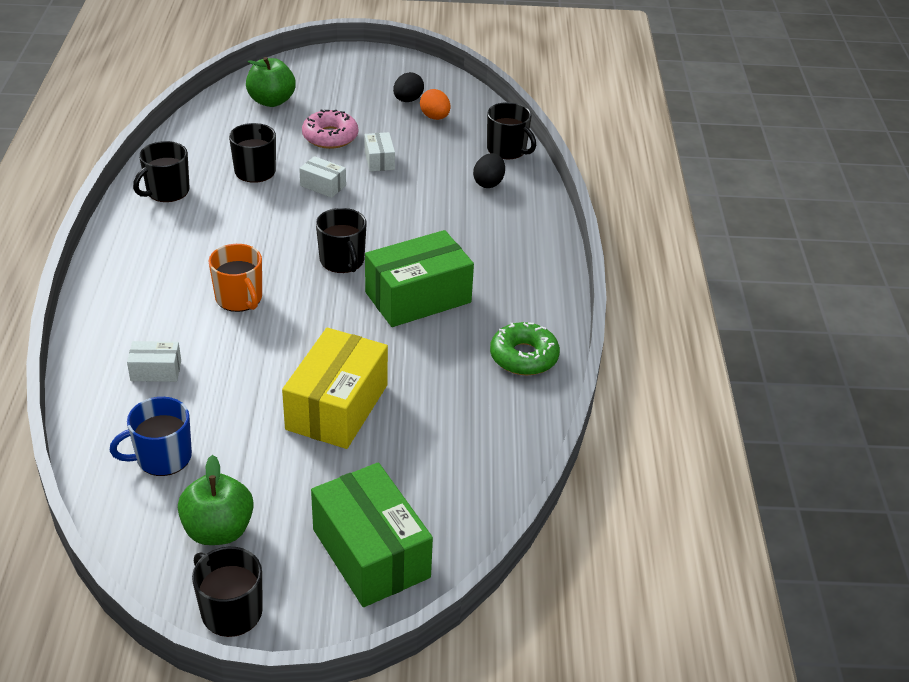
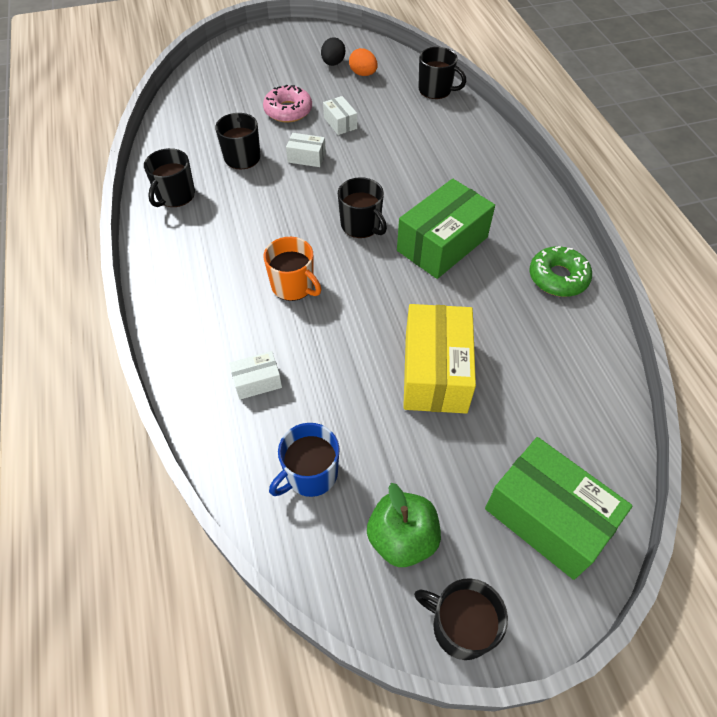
camera: 15 degrees left, 15 degrees up
green apple [246,57,296,107] -> none
black egg [473,153,505,188] -> none

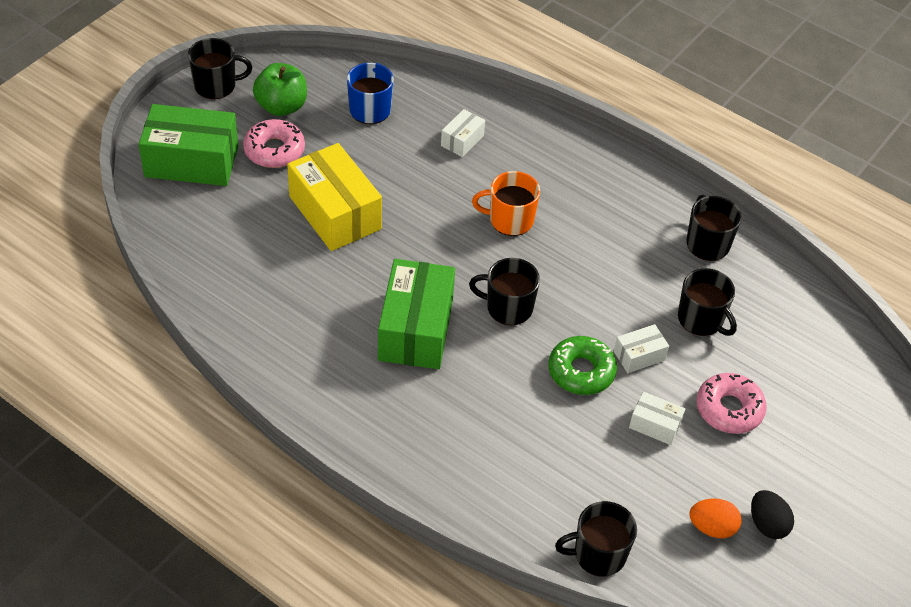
camera: 140 degrees right, 5 degrees down
green donut [529,246,592,297] -> green donut moved to [548,336,617,395]
none -> pink donut [243,119,305,168]

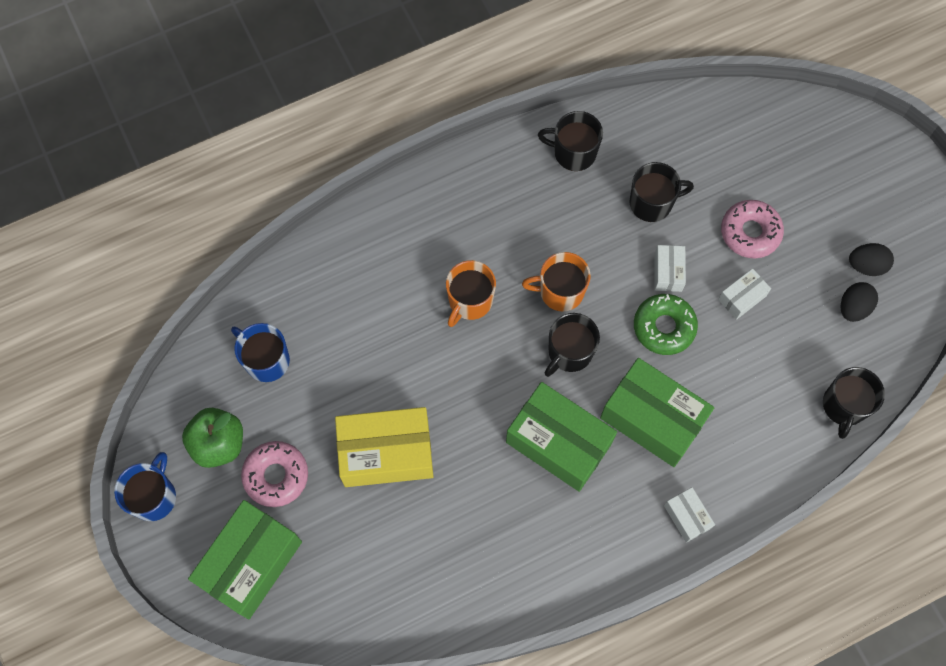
camera: 60 degrees left, 20 degrees up
black mug [188,38,252,99] -> blue mug [114,452,176,521]
white box [441,109,485,157] -> white box moved to [664,487,715,543]
orange egg [689,498,742,538] -> black egg [840,282,878,322]
none -> orange mug [522,252,591,312]
none -> green box [600,358,714,467]

